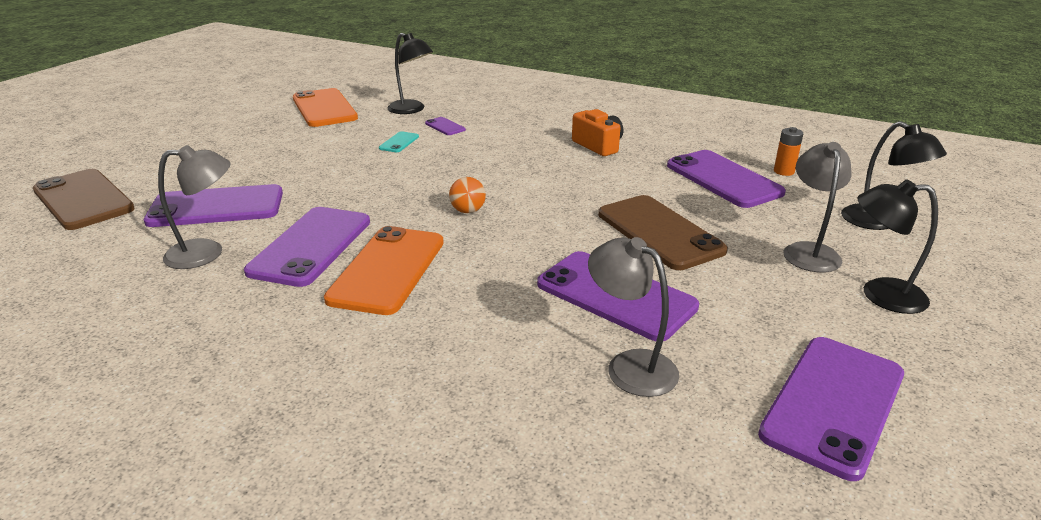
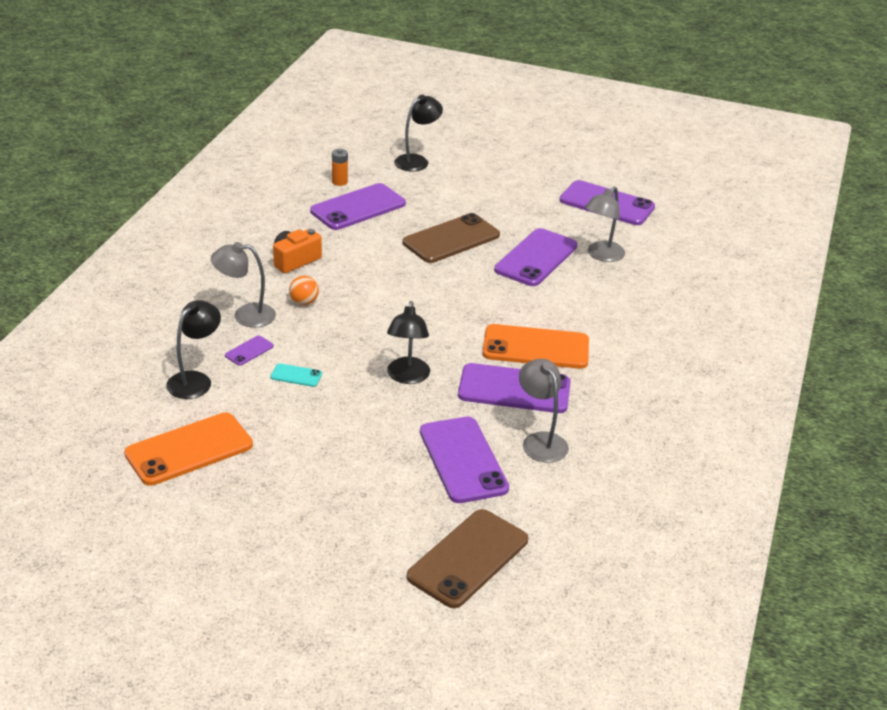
camera: 100 degrees left, 5 degrees up
orange ball [449,177,486,213] -> orange ball moved to [289,276,319,305]
grey lamp [783,142,852,272] -> grey lamp moved to [211,242,276,328]
black lamp [857,179,938,314] -> black lamp moved to [387,301,430,384]

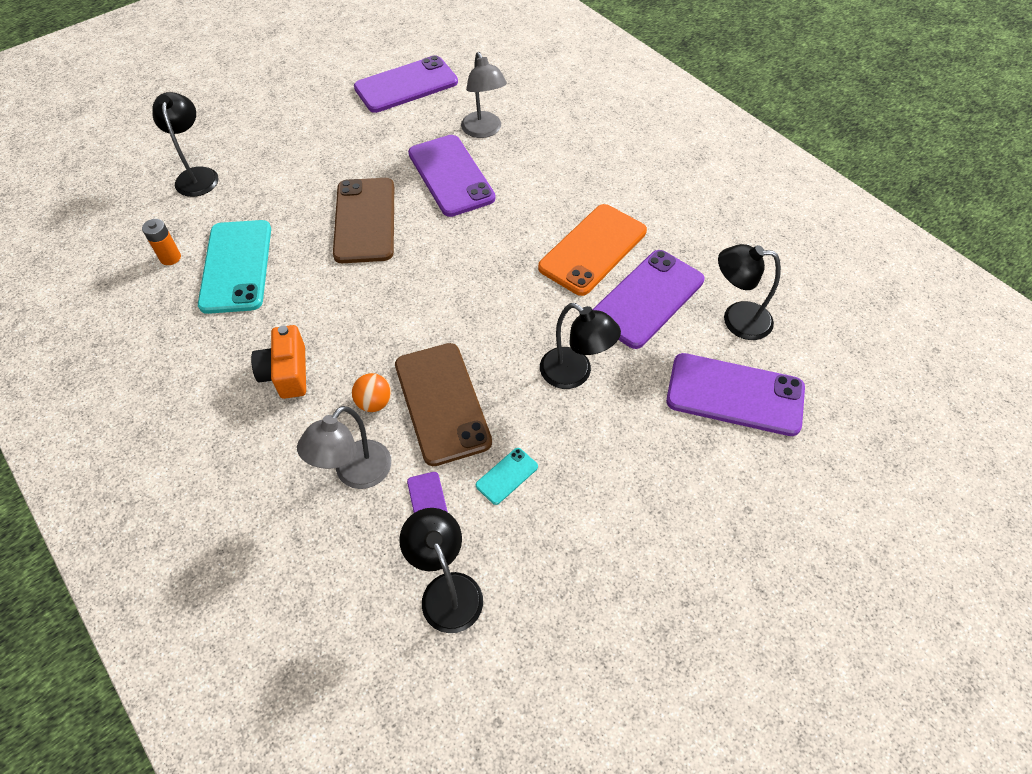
camera: 55 degrees left, 20 degrees up
orange phone [124,412,253,486] -> none
purple phone [310,183,406,230] -> turquoise phone [198,220,271,314]
brown phone [407,509,528,608] -> brown phone moved to [395,343,492,466]
grey lamp [519,359,569,463] -> black lamp [718,244,781,340]

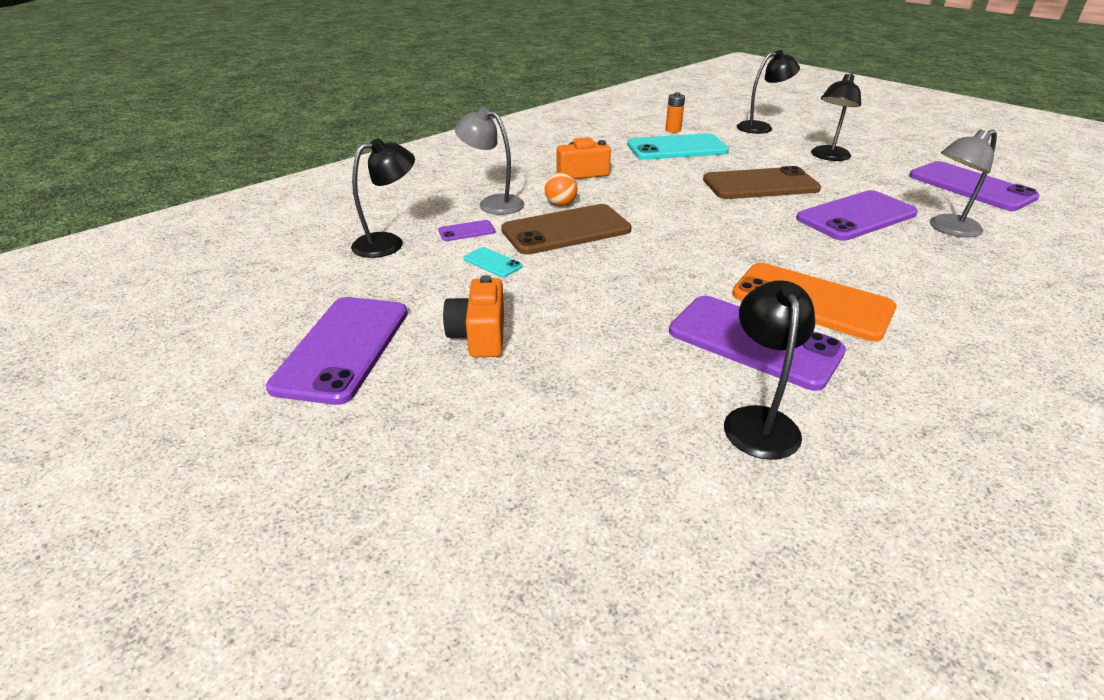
camera: 85 degrees right, 20 degrees down
black lamp [540,303,621,389] -> black lamp moved to [811,73,861,161]
purple phone [666,353,805,436] -> purple phone moved to [266,297,408,405]
none -> orange camera [443,275,504,357]

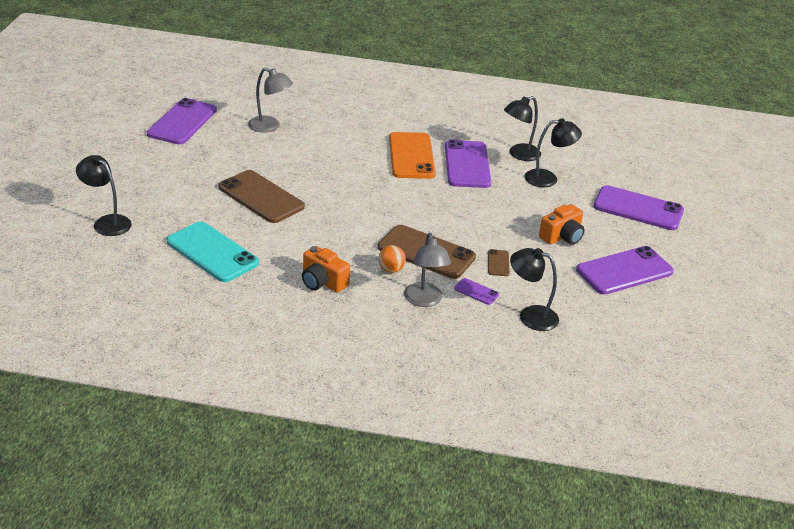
camera: 130 degrees left, 0 degrees up
turquoise phone [464,247,522,277] -> brown phone [488,249,510,276]
orange battery [665,92,685,133] -> none
purple phone [796,190,918,241] -> purple phone moved to [593,185,684,230]
black lamp [811,73,861,161] -> black lamp moved to [525,118,582,187]

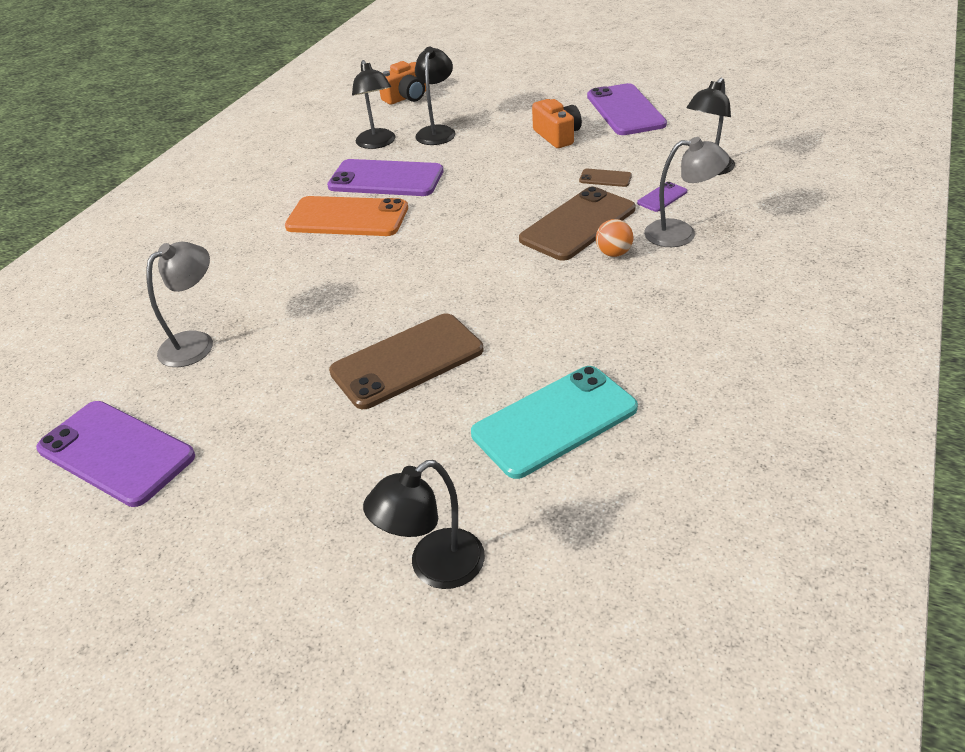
camera: 70 degrees left, 5 degrees up
orange camera [302,246,350,292] -> orange camera moved to [380,61,426,105]
purple phone [593,185,684,230] -> none

